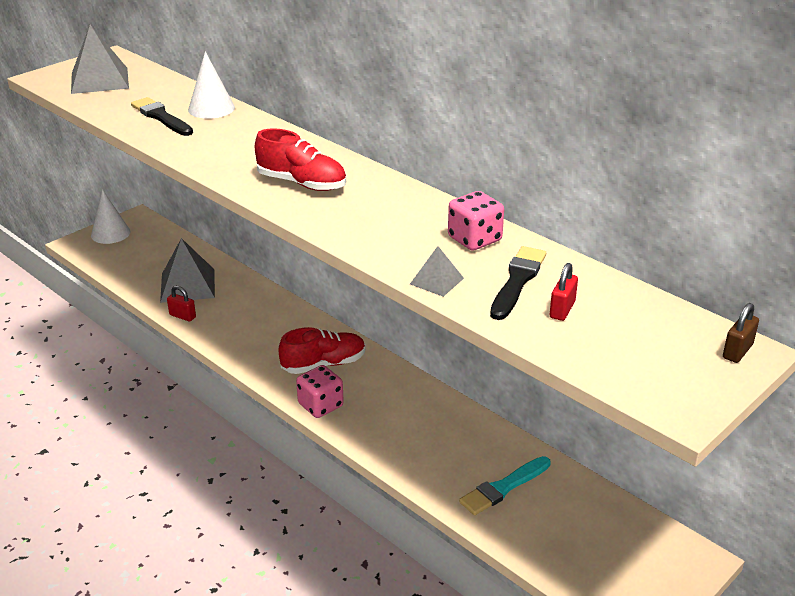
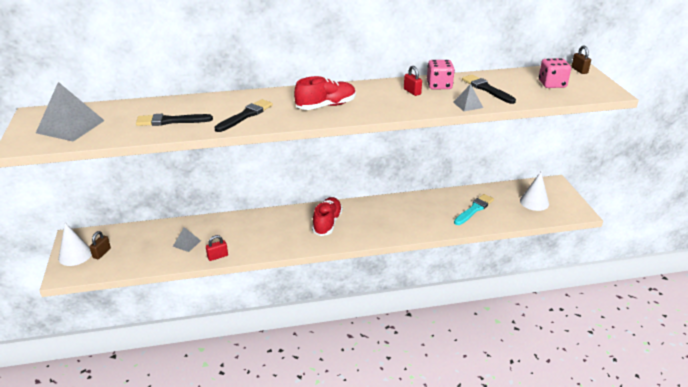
camera: 55 degrees left, 0 degrees up
grey pyramid [160,238,215,303] -> grey pyramid [173,227,201,252], size x0.51
white cone [188,51,235,119] -> white cone moved to [520,172,549,211]
pink dice [296,365,344,418] -> pink dice moved to [539,58,571,88]
turquoise brush [459,456,551,515] -> turquoise brush turned 135 degrees counterclockwise [454,194,494,225]
red padlock [550,263,578,321] -> red padlock moved to [404,66,422,96]
none -> brown padlock [89,231,111,259]
none -> black brush [214,99,273,132]

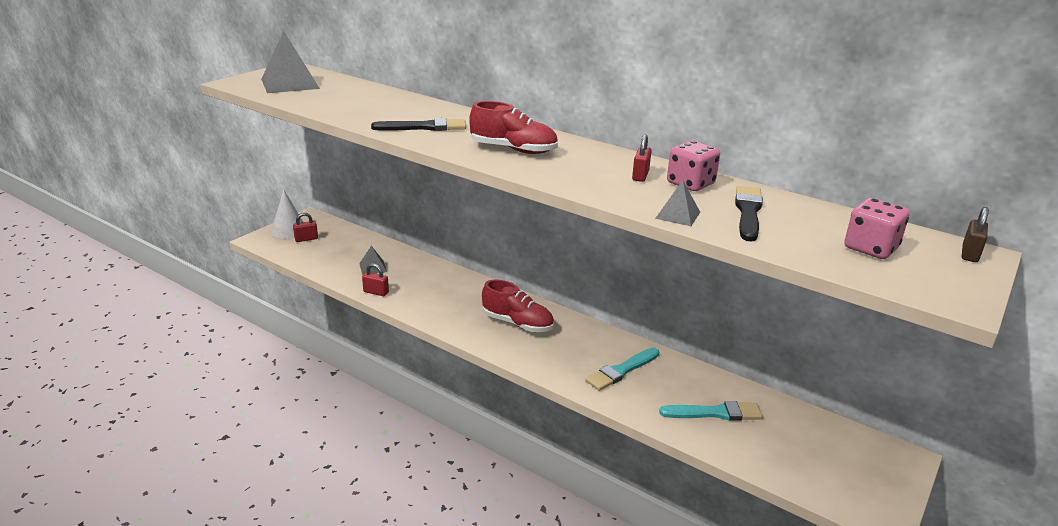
camera: 45 degrees right, 5 degrees down
brown padlock [89,231,111,259] -> red padlock [293,212,318,242]
black brush [136,114,213,126] -> none
red shoe [312,197,343,236] -> red shoe turned 60 degrees clockwise [482,280,554,332]
white cone [520,172,549,211] -> none
none -> turquoise brush [585,348,659,391]

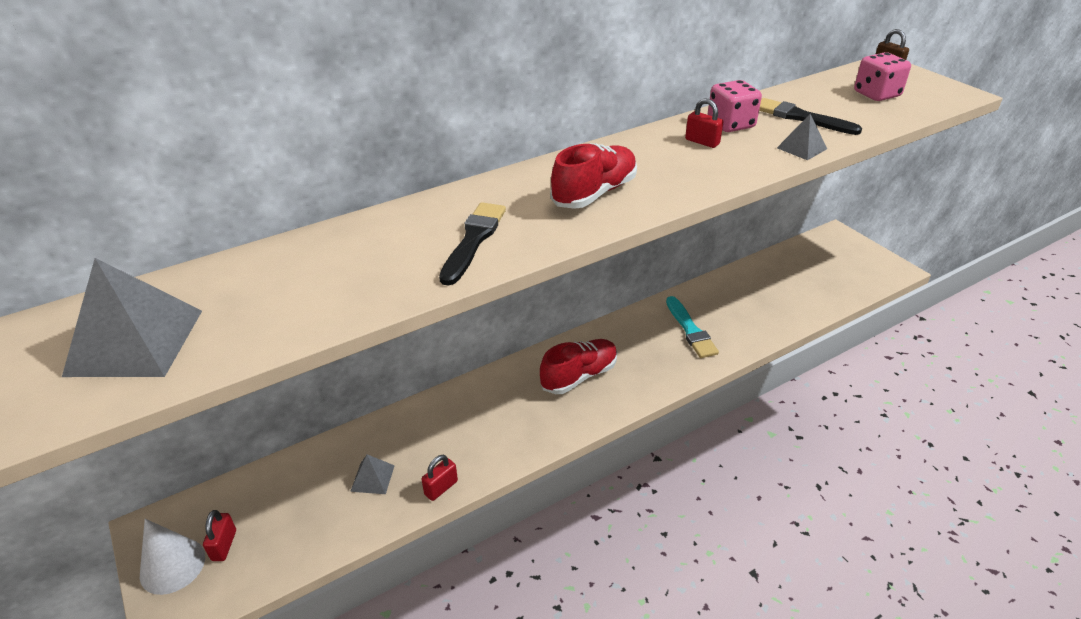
camera: 65 degrees left, 10 degrees up
turquoise brush [659,401,763,421] -> none

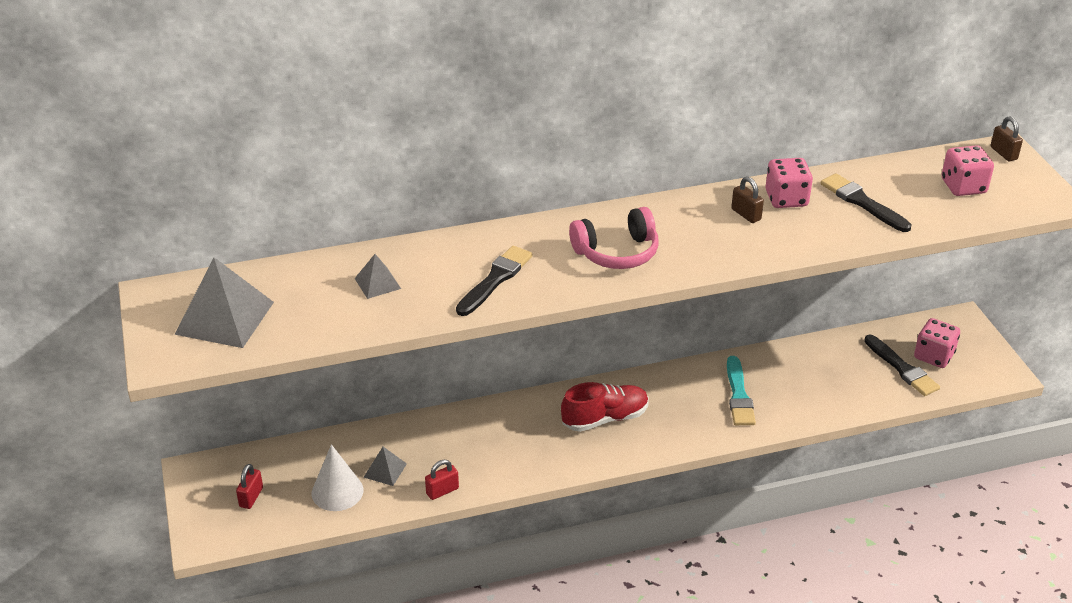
camera: 15 degrees right, 0 degrees up
white cone [140,519,205,595] -> white cone moved to [312,444,364,511]
red shoe [550,143,637,209] -> pink headphones [569,207,658,269]
red padlock [685,98,723,148] -> brown padlock [731,177,764,223]
grey pyramid [777,114,827,161] -> grey pyramid moved to [355,254,401,299]
none -> black brush [864,335,940,396]
none -> pink dice [914,318,960,368]

